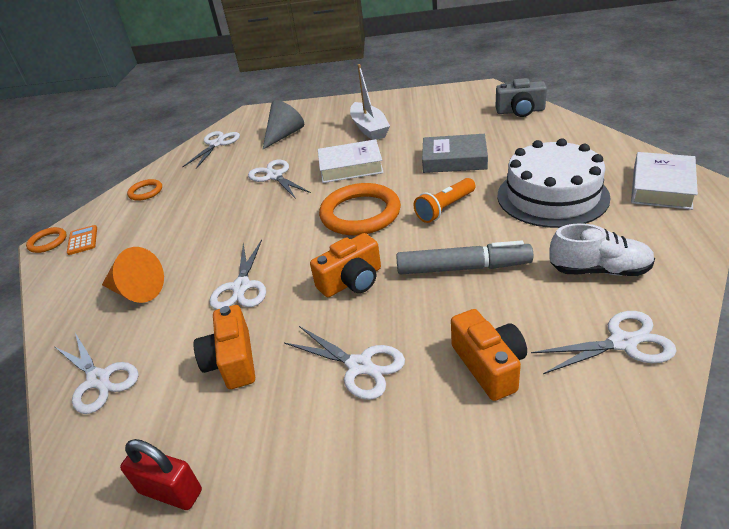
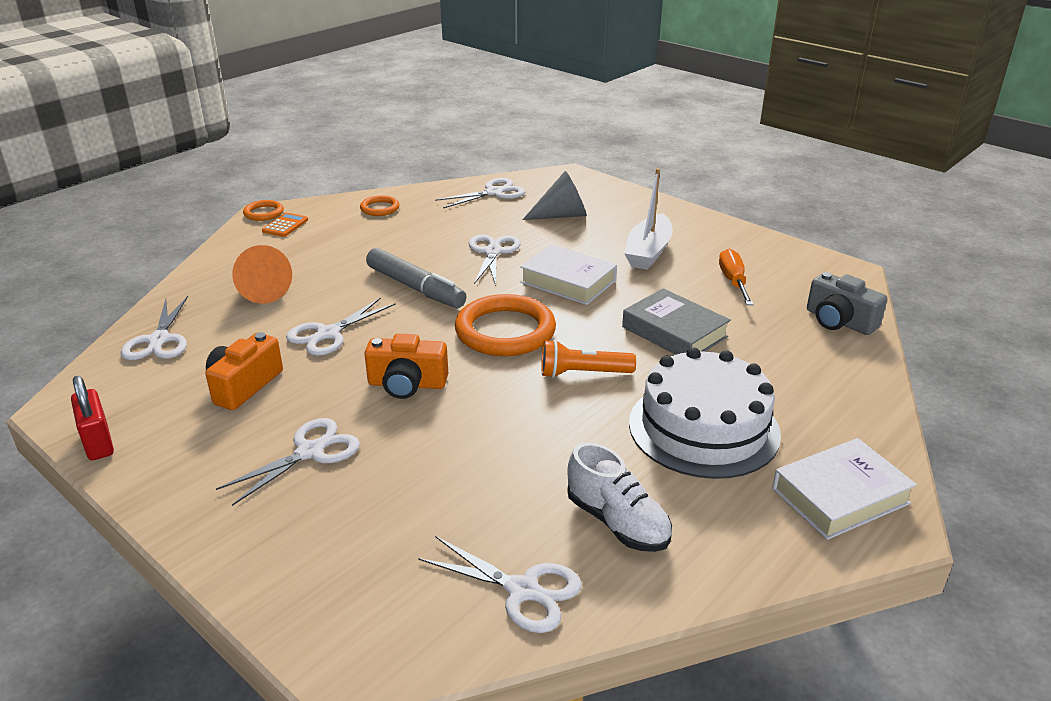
camera: 35 degrees right, 5 degrees down
white scissors [284,326,405,400] -> white scissors turned 120 degrees counterclockwise [216,418,360,506]
grey marker [396,240,533,275] -> grey marker moved to [366,248,467,308]
orange camera [451,309,527,401] -> none
none -> orange screwdriver [719,248,754,305]

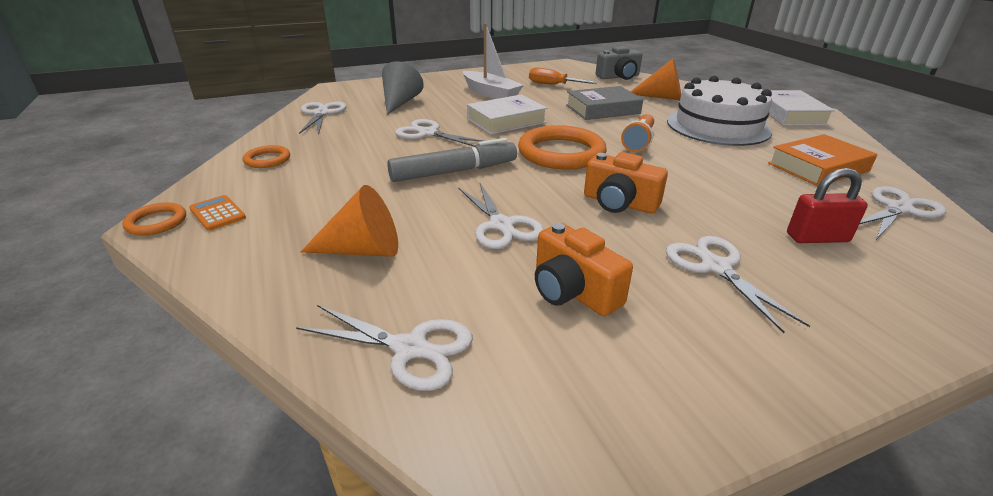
camera: 65 degrees left, 0 degrees up
red padlock [71,376,114,461] -> red padlock moved to [787,168,868,243]
orange camera [364,334,448,399] -> orange camera turned 90 degrees clockwise [584,152,668,214]
white shoe [567,442,672,552] -> orange book [768,134,877,186]
none -> orange cone [630,58,681,100]

